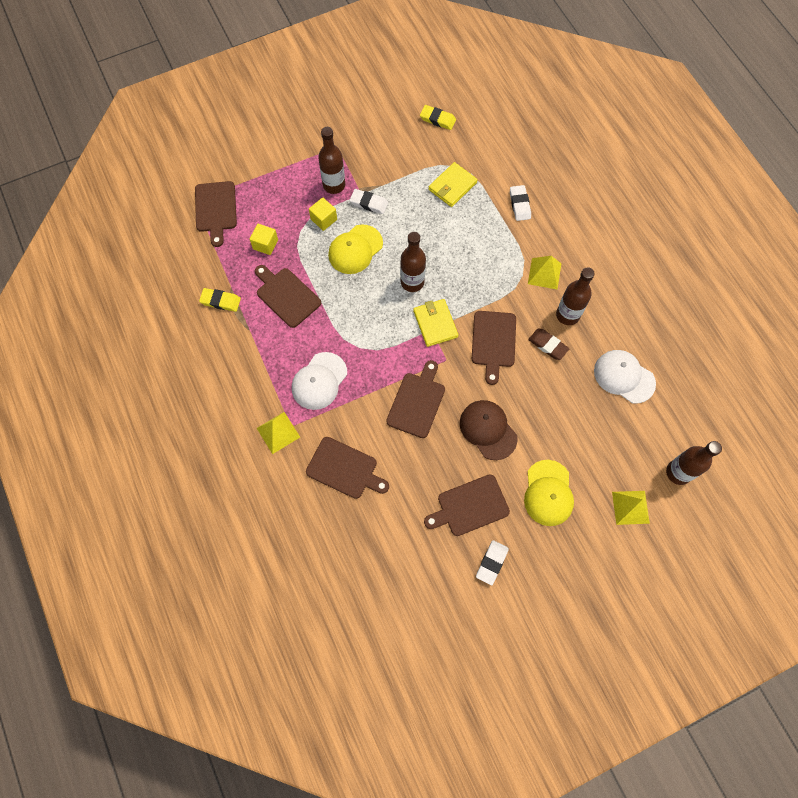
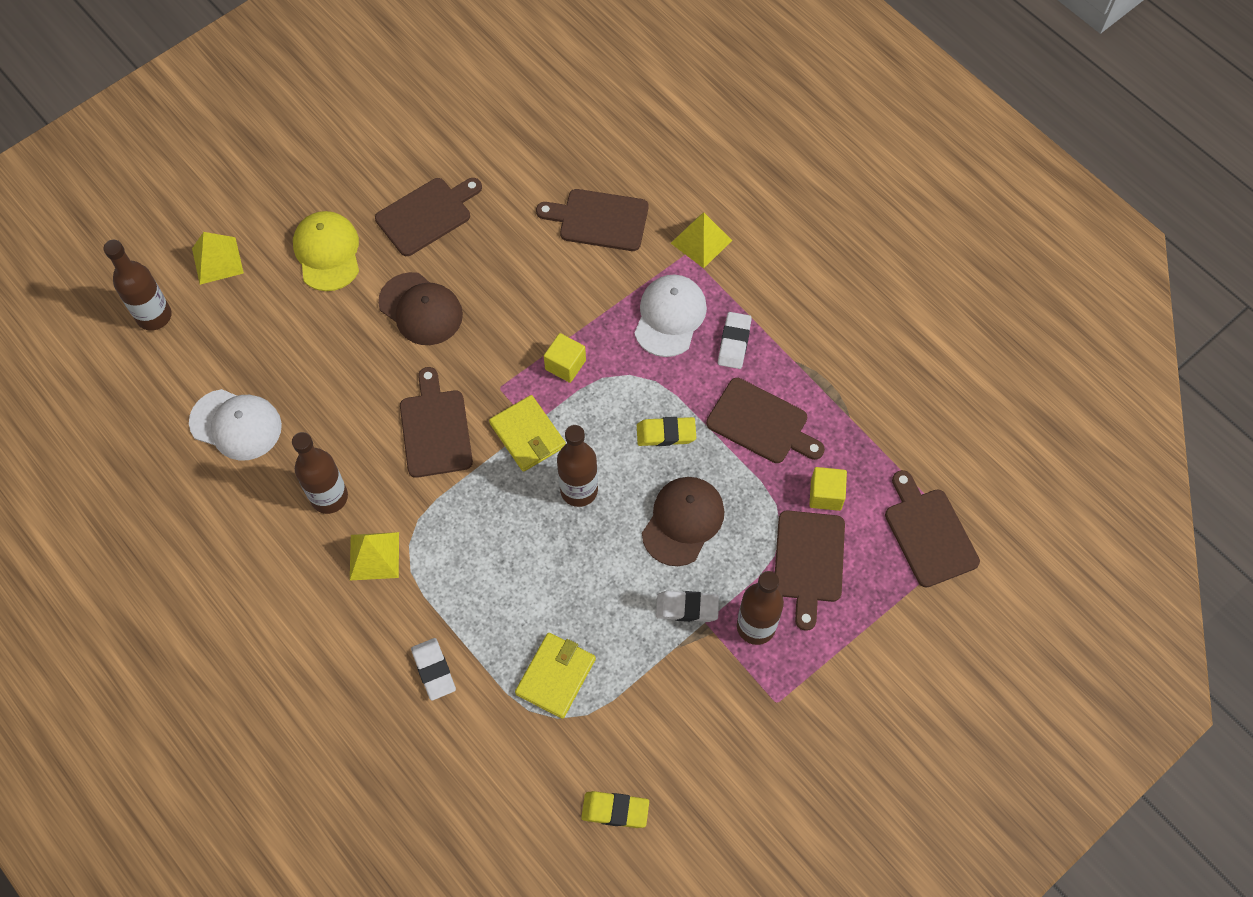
camera: 165 degrees right, 5 degrees down
yellow eraser [199,288,241,312] -> yellow eraser moved to [637,417,696,446]
yellow cube [309,197,337,231] -> yellow cube moved to [544,333,586,383]
yellow cap [328,224,383,274] -> brown cap [642,477,724,566]
brown cutting board [386,360,445,438] -> brown cutting board moved to [775,510,845,631]
white eraser [476,540,509,585] -> white eraser moved to [718,312,752,369]
brown eraser [528,329,569,360] -> none

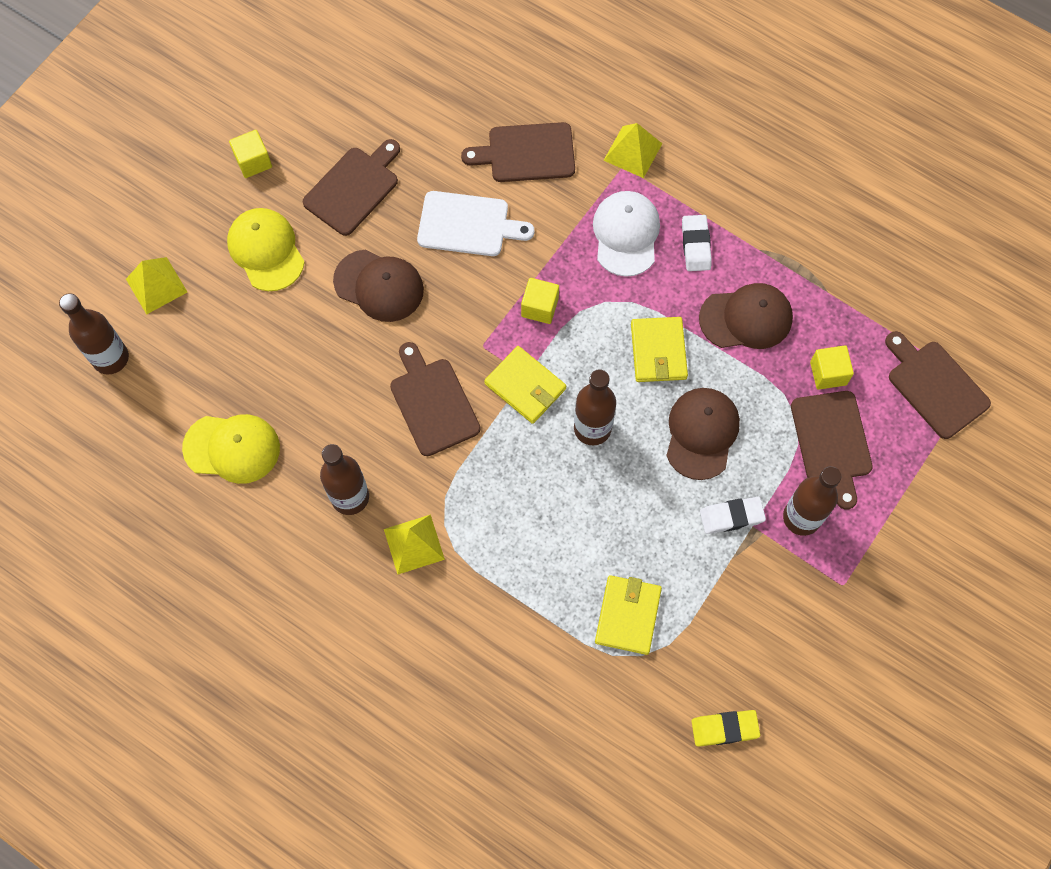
camera: 15 degrees left, 5 degrees up
white cap [189,389,282,460] -> yellow cap [182,414,280,484]
white eraser [411,638,456,701] -> none
yellow eraser [637,417,696,446] -> yellow wallet [631,317,688,382]
brown cutting board [706,378,825,463] -> brown cap [699,283,793,349]
none -> yellow cube [229,130,272,178]
none -> white cutting board [417,191,534,256]

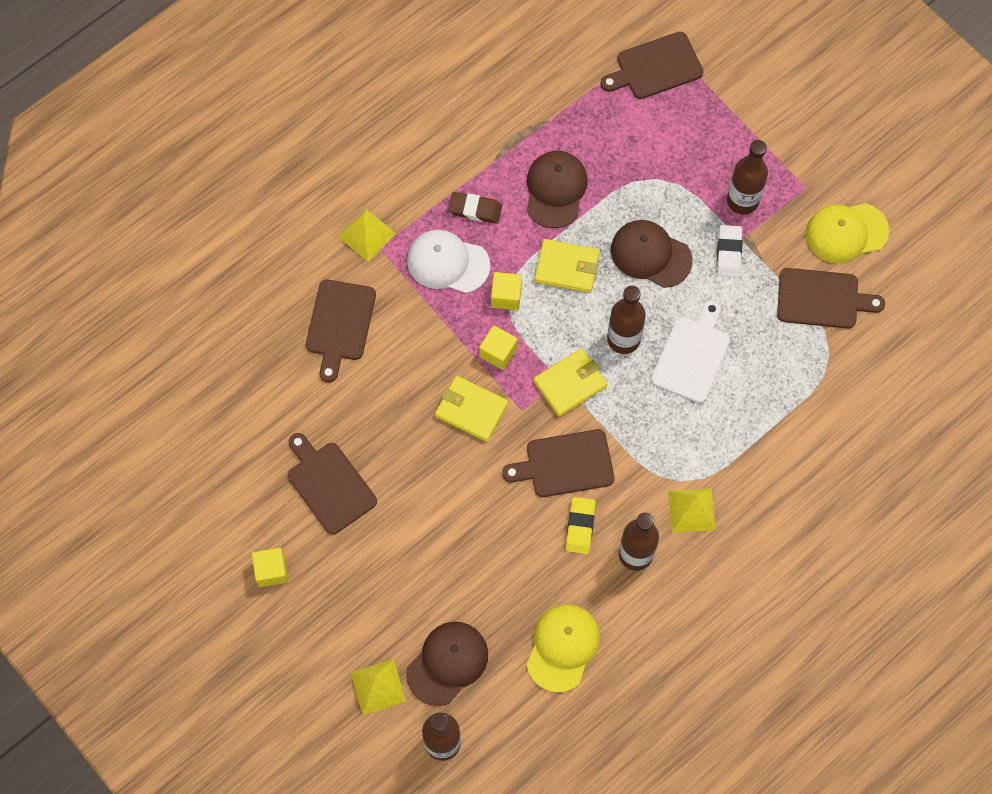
camera: 75 degrees left, 0 degrees up
yellow cap [227,208,305,291] -> yellow cap moved to [806,203,889,264]
brown cap [333,249,424,322] -> brown cap moved to [406,622,488,706]
white cutting board [417,191,534,256] -> white cutting board moved to [651,300,730,403]
yellow wallet [595,575,662,655] -> yellow wallet moved to [435,376,508,442]
white eraser [682,215,712,271] -> brown eraser [448,192,502,224]
yellow eraser [691,710,760,747] -> yellow eraser moved to [565,497,596,554]
brown cutting board [791,391,873,510] -> brown cutting board moved to [777,268,885,329]
yellow cube [810,345,854,390] -> yellow cube moved to [491,272,522,310]

